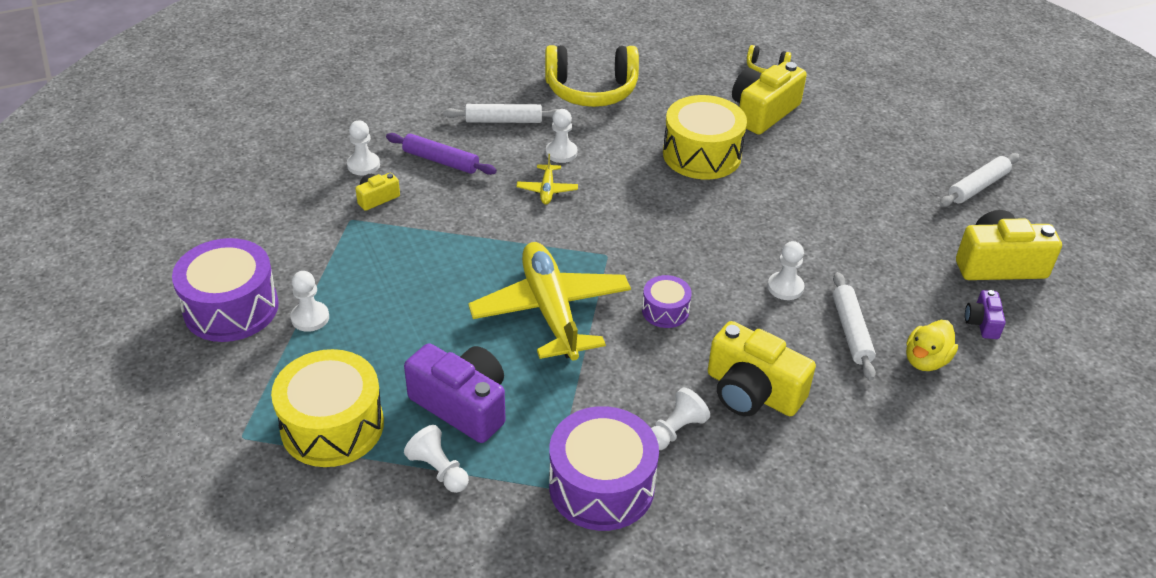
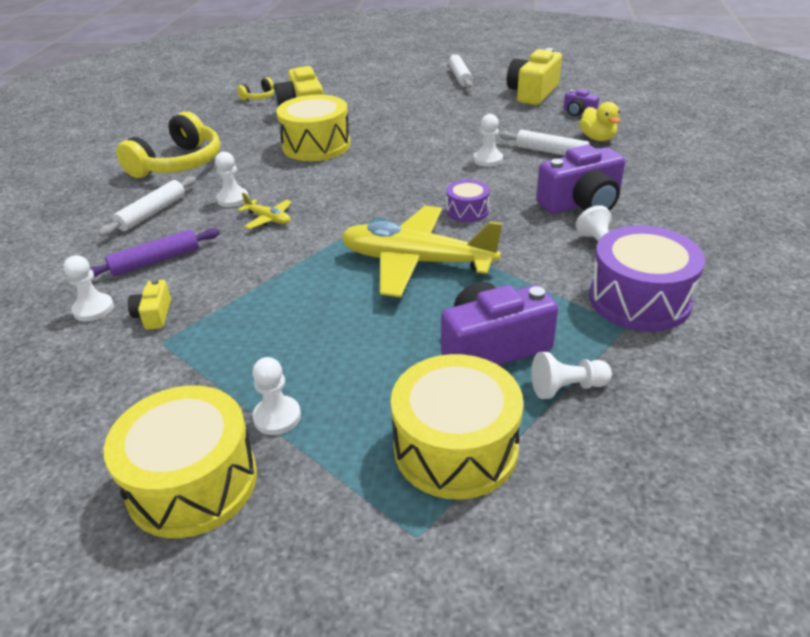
camera: 55 degrees left, 5 degrees down
purple drum [172,238,279,342] -> yellow drum [104,385,257,538]
yellow camera [708,321,816,416] -> purple camera [536,145,625,214]

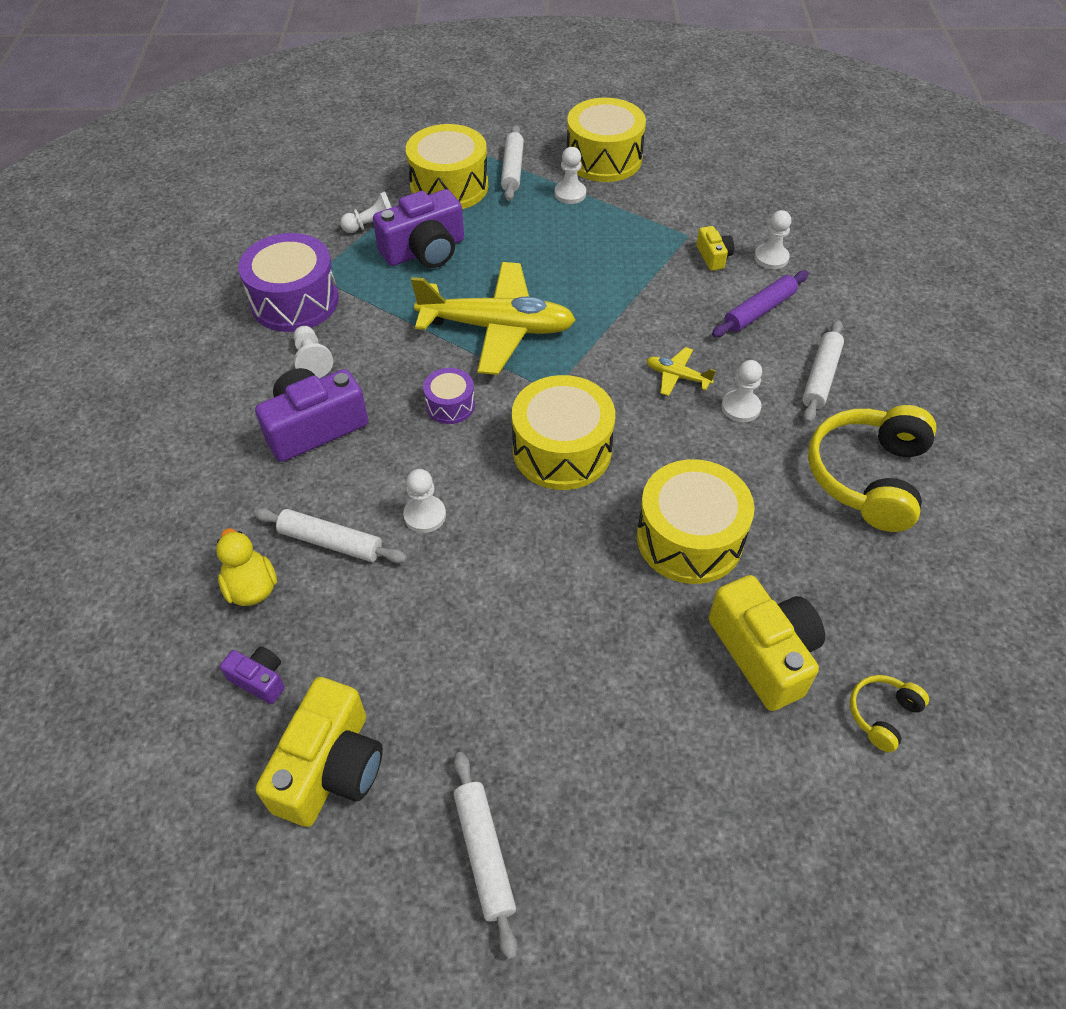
camera: 170 degrees right, 15 degrees up
none -> white rolling pin [501,125,524,201]
none -> yellow drum [512,375,615,490]

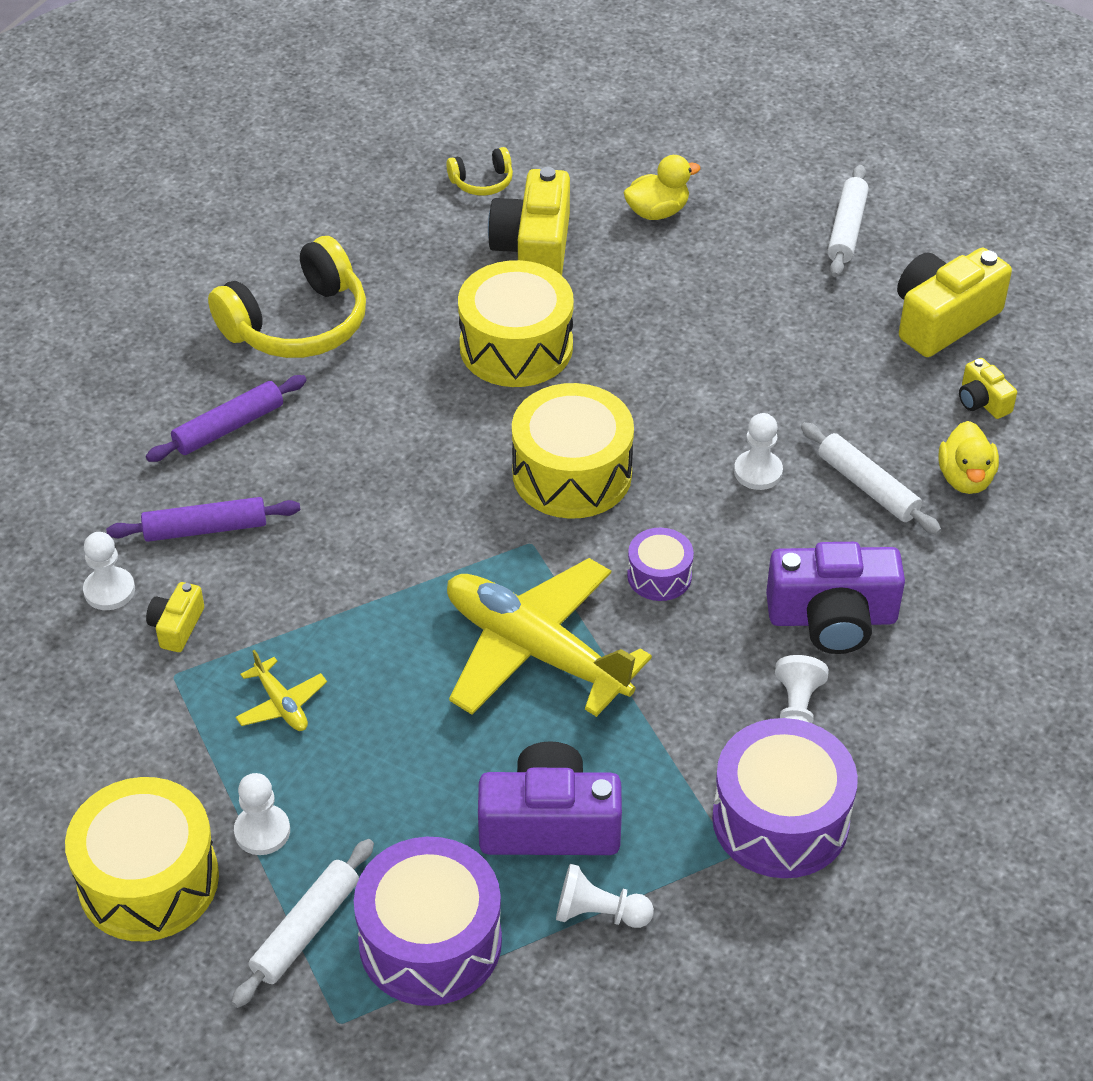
camera: 150 degrees left, 5 degrees down
purple camera [220,647,285,704] -> yellow camera [959,358,1017,419]
yellow drum [406,124,488,209] -> purple drum [354,837,502,1006]
yellow plane [646,347,716,396] -> yellow plane moved to [236,650,327,731]
white pawn [722,360,762,422] -> none
white rolling pin [802,320,844,423] -> purple rolling pin [146,375,307,462]
none -> yellow duck [624,155,701,220]

